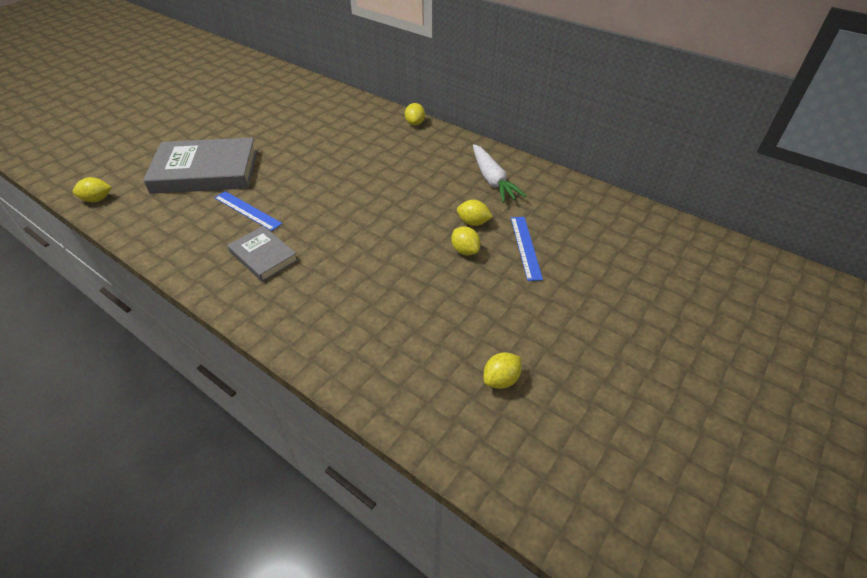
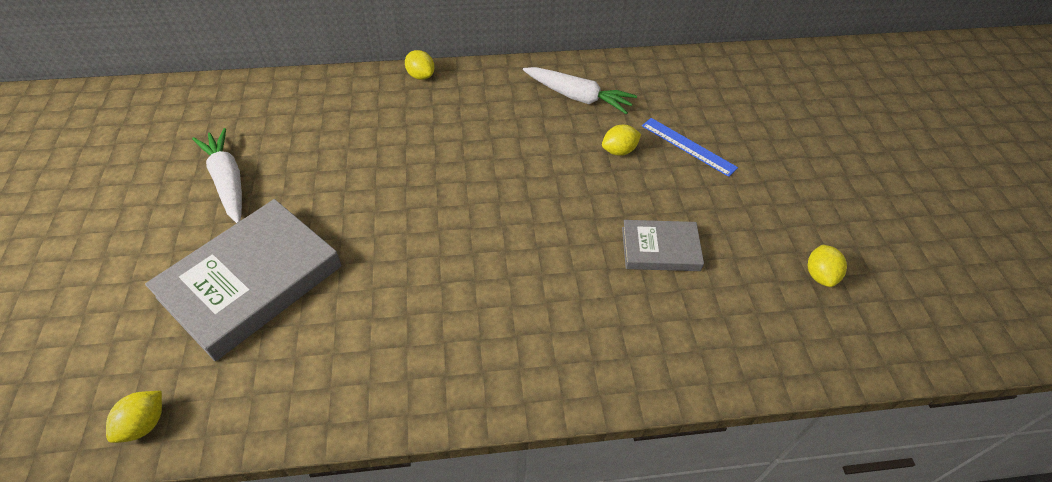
camera: 45 degrees left, 5 degrees up
blue ruler [214,191,282,231] -> none
grey book [227,226,298,282] -> grey book moved to [622,220,704,271]
yellow lemon [451,226,480,255] -> none
none -> white carrot [192,128,242,223]

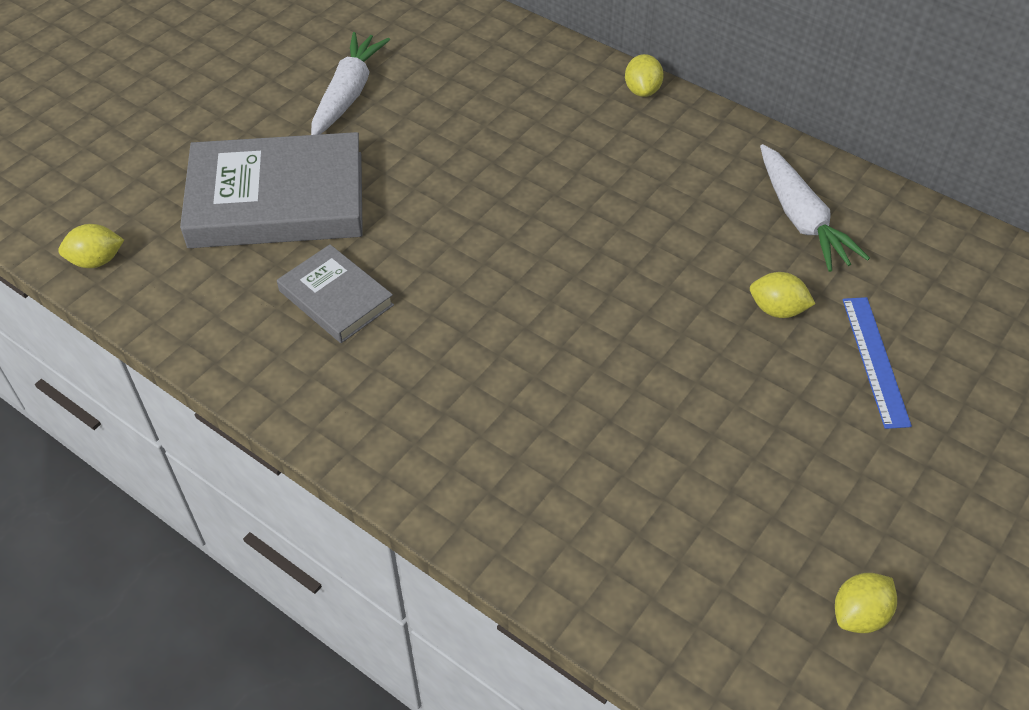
camera: 45 degrees right, 0 degrees up
grey book [622,220,704,271] -> grey book moved to [277,244,394,343]

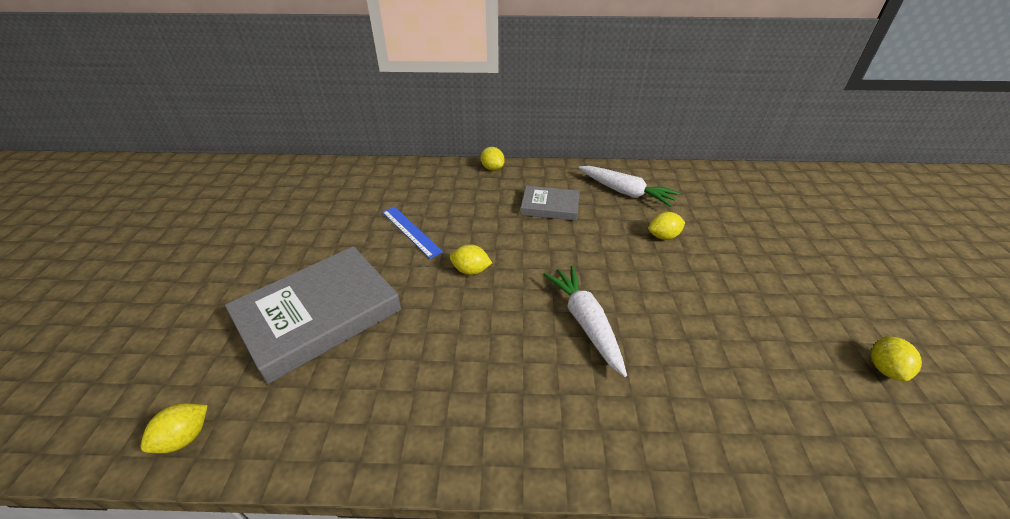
camera: 35 degrees left, 10 degrees down
grey book [277,244,394,343] -> grey book moved to [521,186,580,221]
white carrot [311,32,390,135] -> white carrot moved to [543,265,627,377]
blue ruler [842,297,912,429] -> blue ruler moved to [382,207,443,259]
none -> yellow lemon [450,244,492,275]

